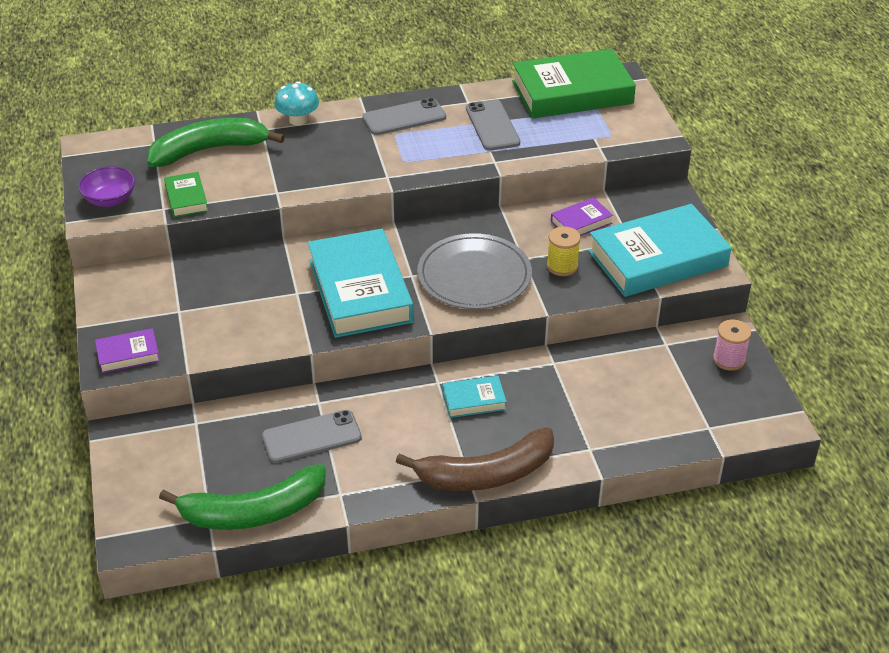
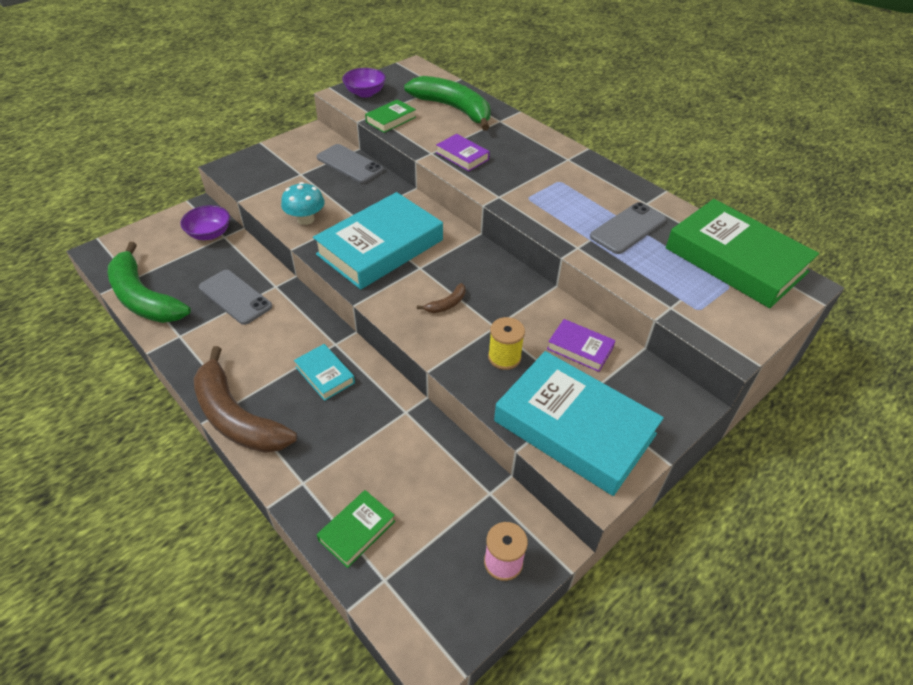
camera: 60 degrees right, 5 degrees up
purple book [95,328,160,373] -> purple book moved to [436,134,490,171]
turquoise mushroom [274,81,319,126] -> turquoise mushroom moved to [281,182,325,225]
grey phone [363,98,446,135] -> grey phone moved to [317,144,384,183]
grey plate [417,233,532,309] -> brown banana [417,283,466,313]
none -> purple bowl [180,205,230,240]
none -> green book [317,490,395,568]

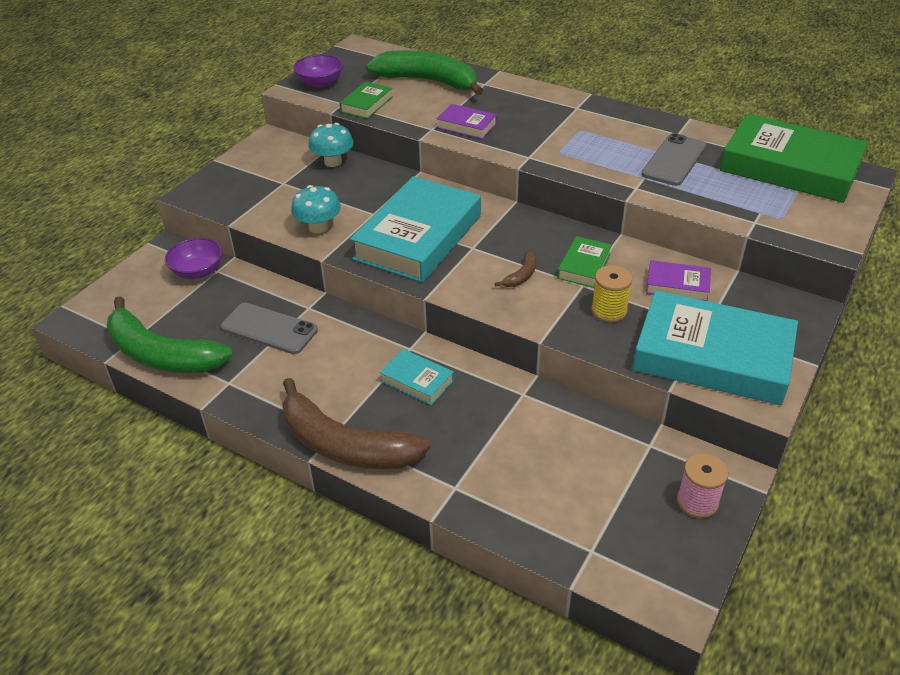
camera: 15 degrees left, 5 degrees down
grey phone [317,144,384,183] -> turquoise mushroom [309,123,353,167]
green book [317,490,395,568] -> green book moved to [557,236,612,288]

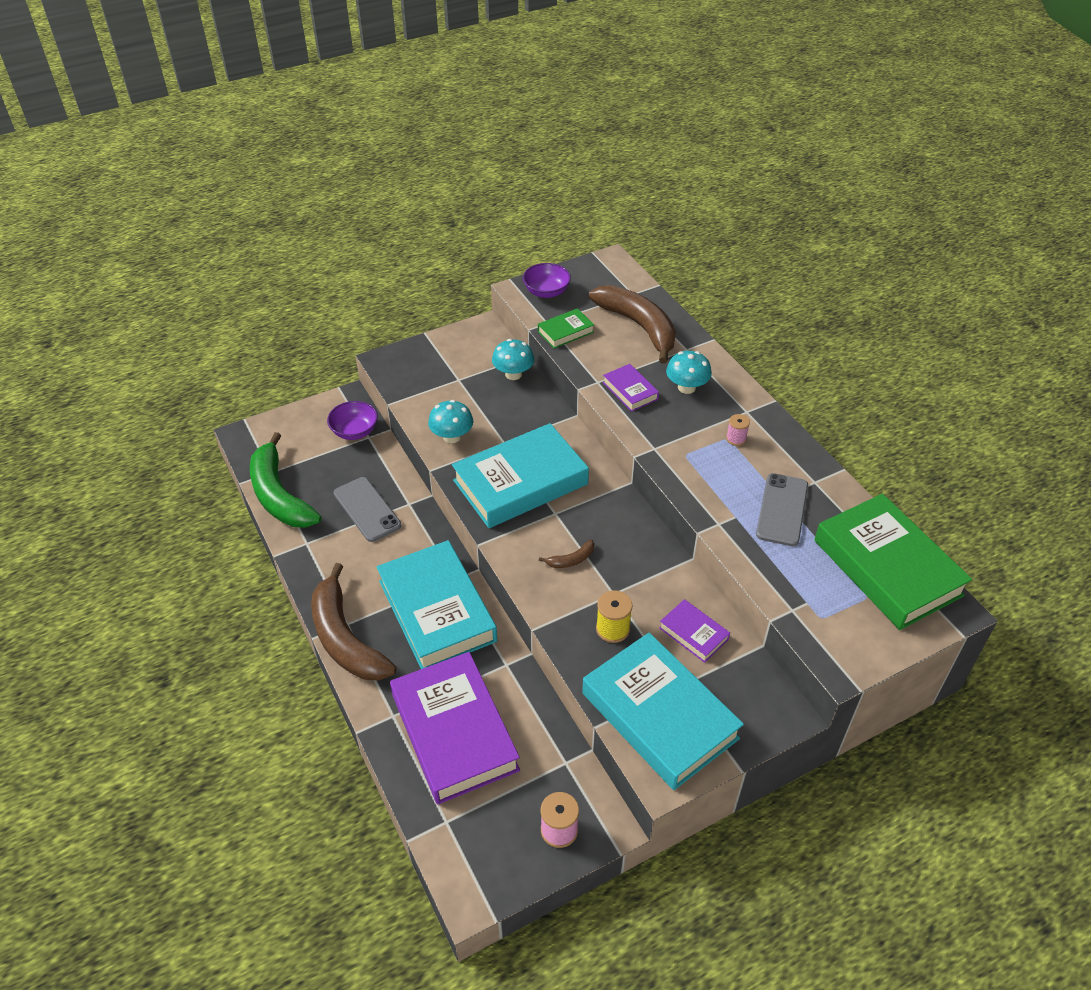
camera: 30 degrees right, 5 degrees up
green banana [366,50,483,96] -> brown banana [589,285,676,364]
turquoise book [380,349,454,405] -> turquoise book [377,540,497,669], size x2.19
green book [557,236,612,288] -> none
grey phone [641,133,706,186] -> grey phone turned 45 degrees counterclockwise [756,473,808,546]
none -> purple book [390,652,520,804]
none -> turquoise mushroom [666,351,712,394]
none -> pink spool [726,414,750,446]

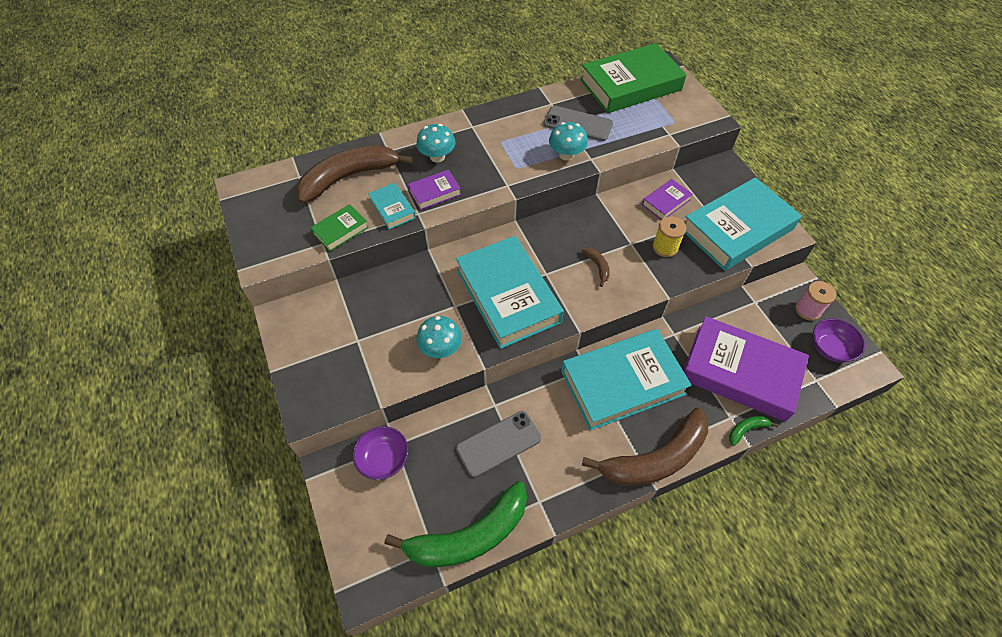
camera: 85 degrees left, 10 degrees up
purple book [390,652,520,804] -> purple book turned 45 degrees clockwise [683,316,809,422]
turquoise mushroom [492,339,534,380] -> turquoise mushroom moved to [549,122,588,161]
purple bowl [523,263,571,298] -> purple bowl moved to [813,318,865,363]
green book [538,308,594,348] -> green book turned 75 degrees clockwise [310,204,369,252]
pink spool [726,414,750,446] -> none
none -> turquoise book [368,183,416,230]
none -> green banana [729,416,778,446]

